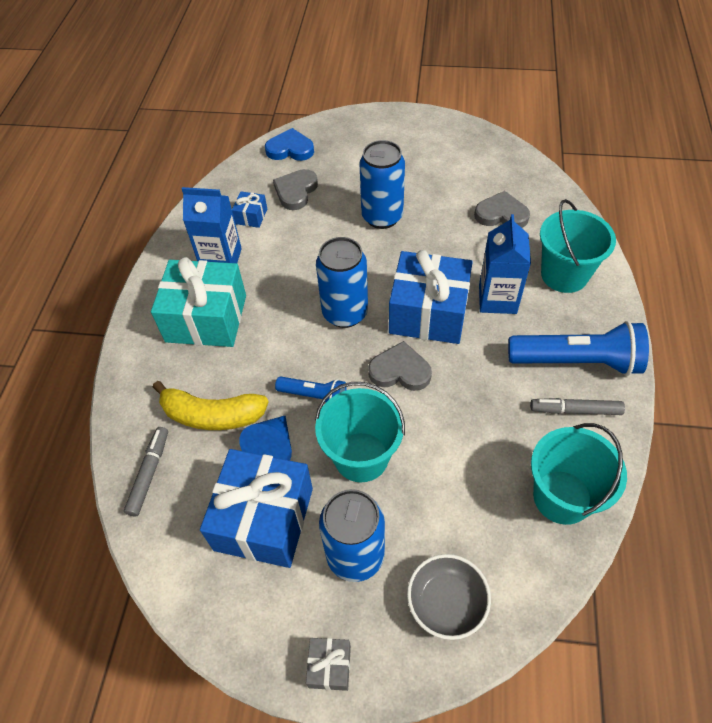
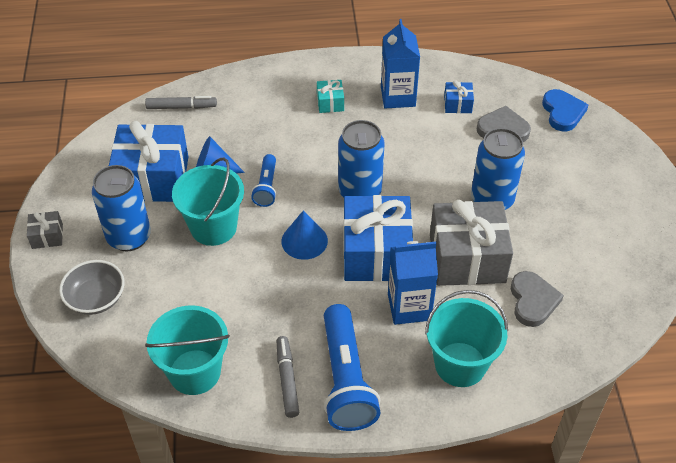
camera: 75 degrees right, 5 degrees down
turquoise gift [151,257,246,347] -> turquoise gift [317,80,344,113], size x0.44
yellow banana [153,381,269,430] -> none
grey heart [368,341,432,391] -> blue cone [281,210,328,260]
none -> grey gift [430,200,513,286]

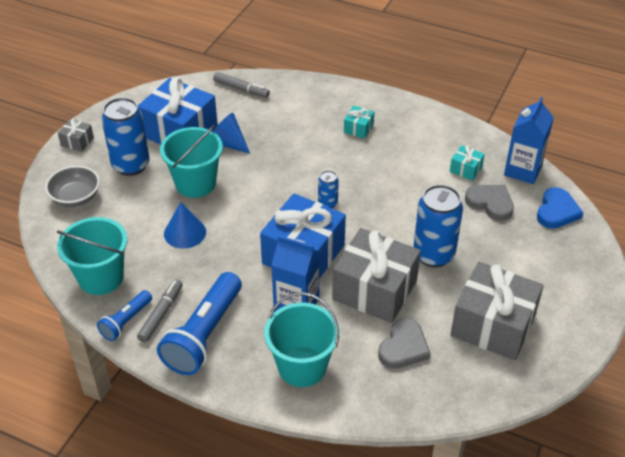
camera: 30 degrees right, 5 degrees down
blue flashlight [251,154,277,207] -> blue flashlight moved to [97,290,152,341]
blue cone [281,210,328,260] -> blue cone moved to [164,202,206,248]
blue can [338,120,384,197] -> blue can [318,170,339,208], size x0.49
blue carton [381,19,420,108] -> blue carton moved to [504,97,554,184]
blue gift [444,80,474,113] -> turquoise gift [450,145,485,181]
none -> grey gift [450,261,544,361]

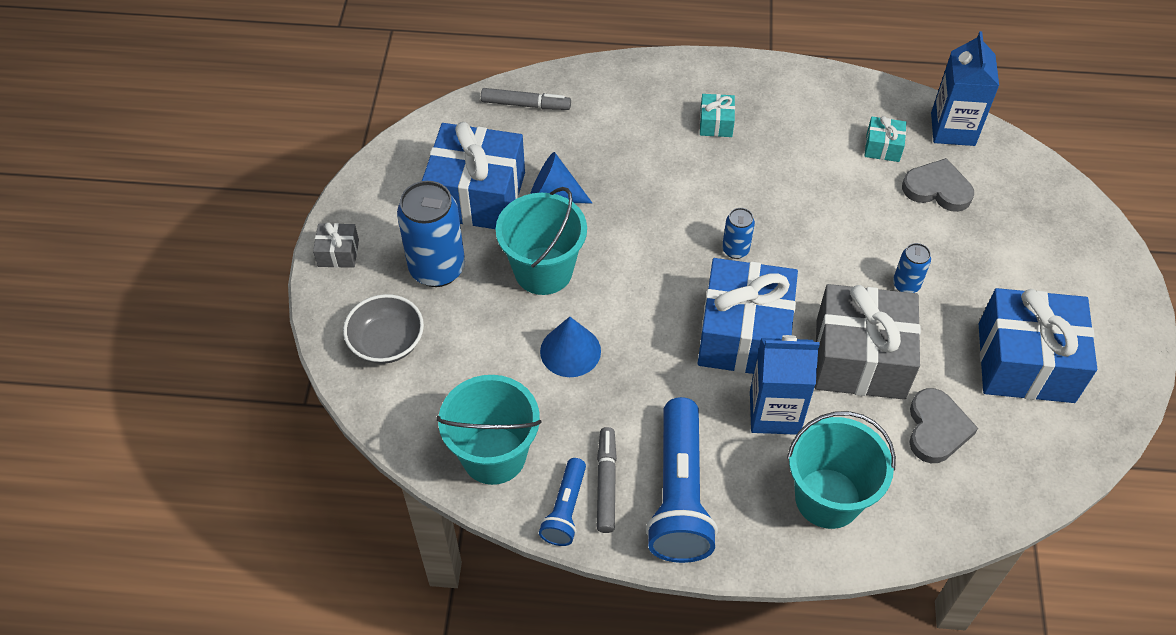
camera: 20 degrees left, 10 degrees up
blue can [413,184,463,267] -> blue can [893,243,931,293], size x0.49
grey gift [450,261,544,361] -> blue gift [979,288,1097,403]
blue heart [537,187,584,228] -> none

